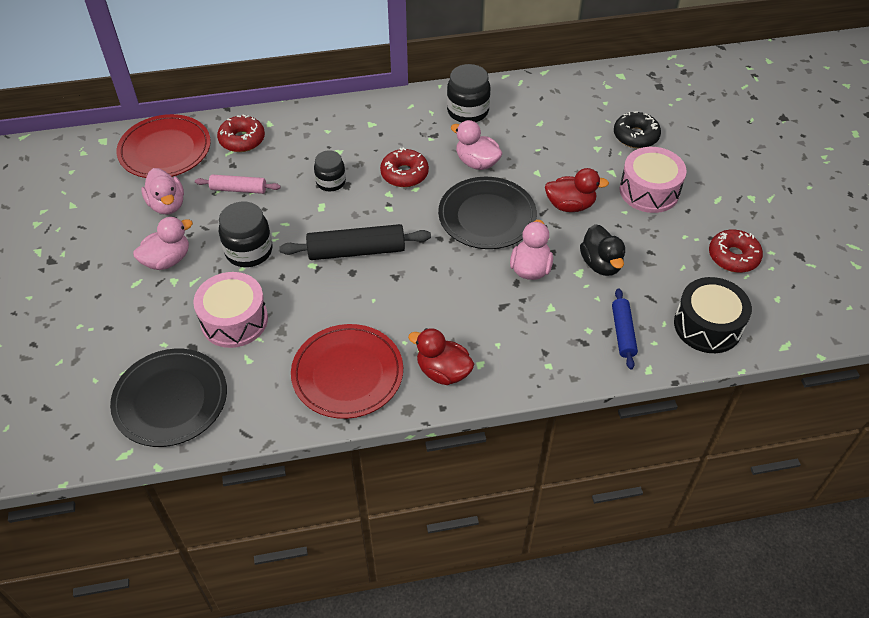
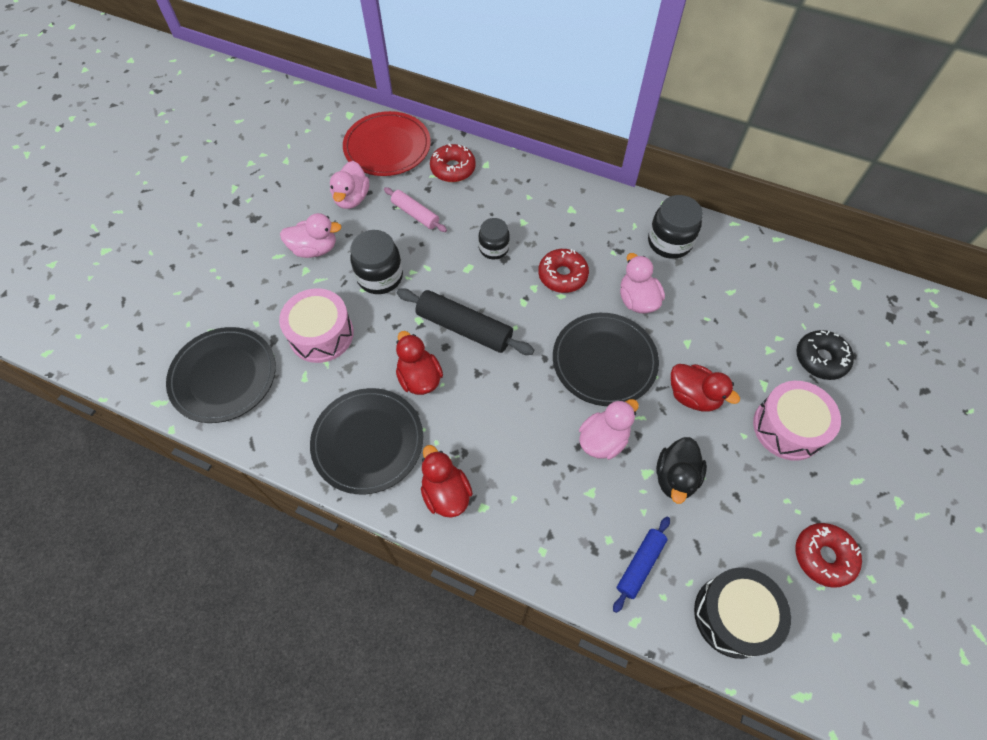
camera: 35 degrees right, 10 degrees up
red plate [291,324,403,419] -> black plate [310,388,423,494]
none -> red duck [396,331,443,395]

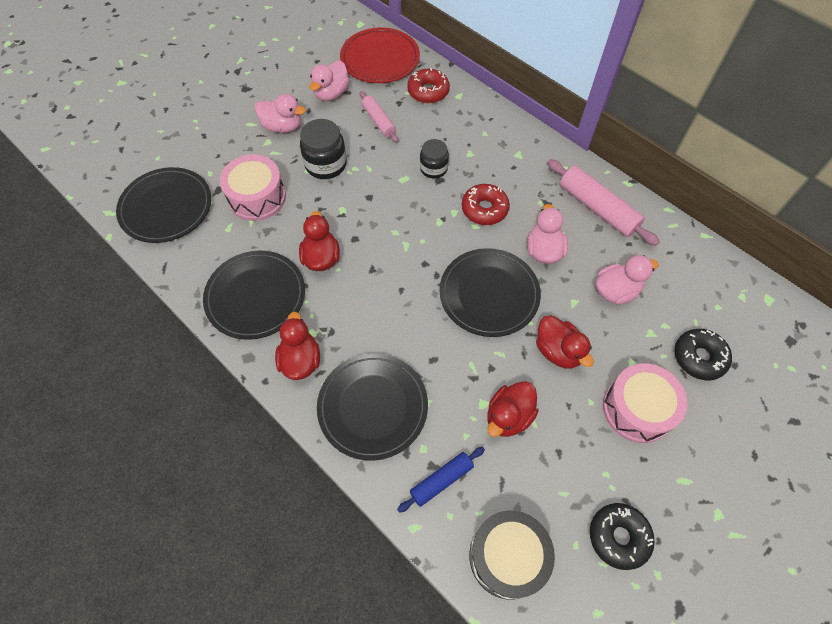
camera: 20 degrees right, 0 degrees up
black rolling pin [397,288,534,355] -> none
pink duck [579,399,639,459] -> pink duck moved to [596,255,659,305]
black jar [648,195,703,259] -> pink rolling pin [547,159,660,246]
black duck [656,437,707,504] -> red duck [487,381,539,437]
red donut [795,523,862,588] -> black donut [590,503,655,570]
none -> black plate [317,353,428,461]

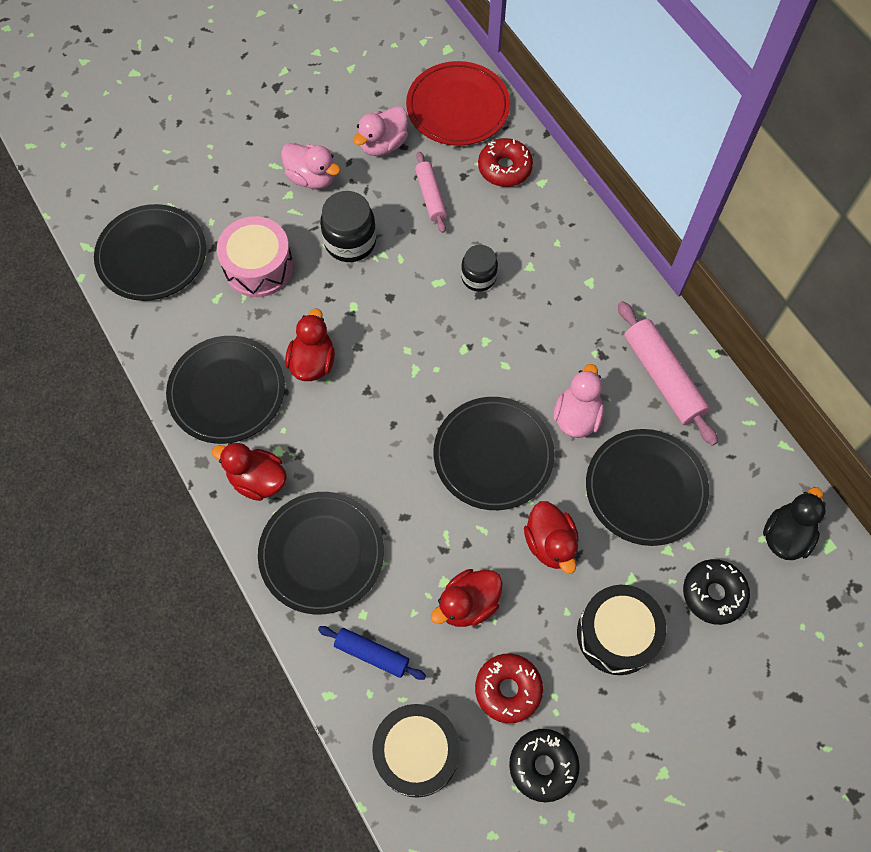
camera: 15 degrees right, 5 degrees up
red duck [275,312,320,380] -> red duck turned 75 degrees counterclockwise [212,443,287,501]
blue rolling pin [397,447,485,513] -> blue rolling pin turned 45 degrees clockwise [318,626,426,680]
red donut [462,184,510,225] -> red donut moved to [475,654,543,723]
pink duck [596,255,659,305] -> black plate [586,429,709,546]
pink drum [603,363,687,443] -> black drum [577,585,667,675]
none -> black duck [763,487,826,560]

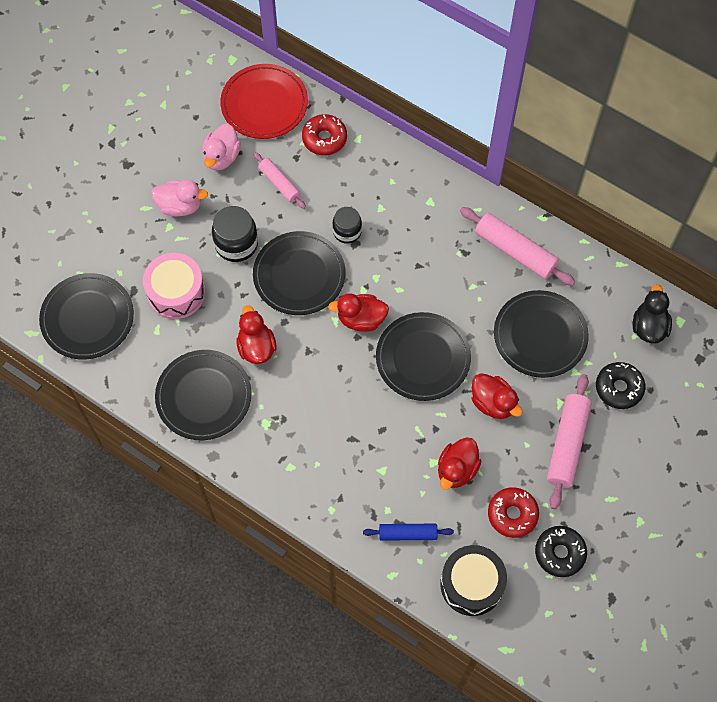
camera: 25 degrees left, 0 degrees up
red duck [212,443,287,501] -> red duck moved to [328,293,389,332]
black plate [258,492,384,615] -> black plate moved to [253,231,345,315]
pink duck [553,364,604,438] -> none
black drum [577,585,667,675] -> pink rolling pin [547,374,592,509]

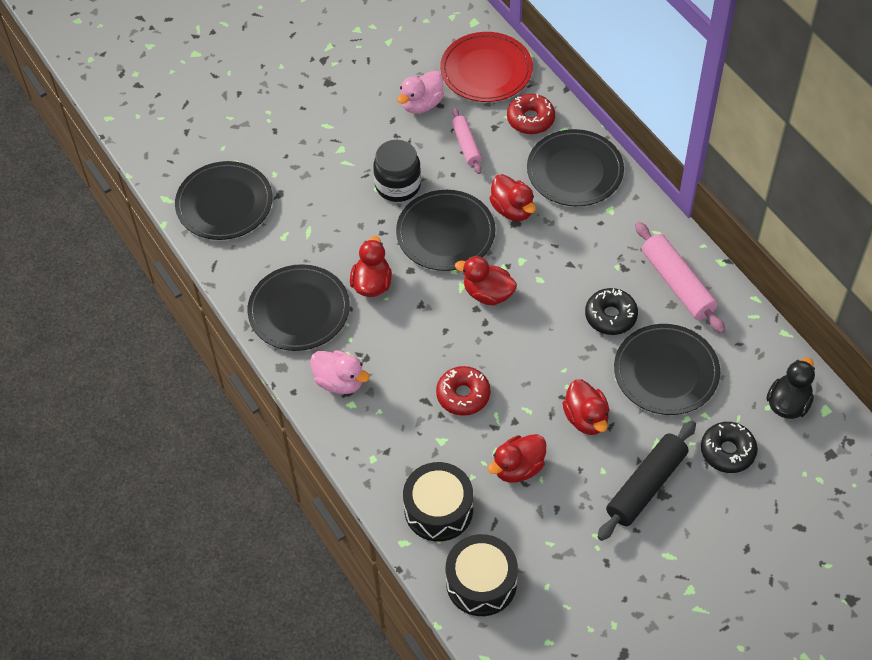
camera: 25 degrees right, 10 degrees down
pink drum [143,253,205,319] -> none
pink duck [151,180,208,217] -> pink duck moved to [310,350,370,394]
black jar [332,207,362,244] -> red duck [489,174,536,221]
blue rolling pin [363,524,454,541] -> black drum [403,462,473,542]
black plate [376,312,471,401] -> black plate moved to [527,129,624,206]
red donut [488,487,539,538] -> red donut moved to [436,366,490,416]
black donut [535,526,587,577] -> black donut moved to [585,288,638,335]
pink rolling pin [547,374,592,509] -> black rolling pin [598,421,696,541]

